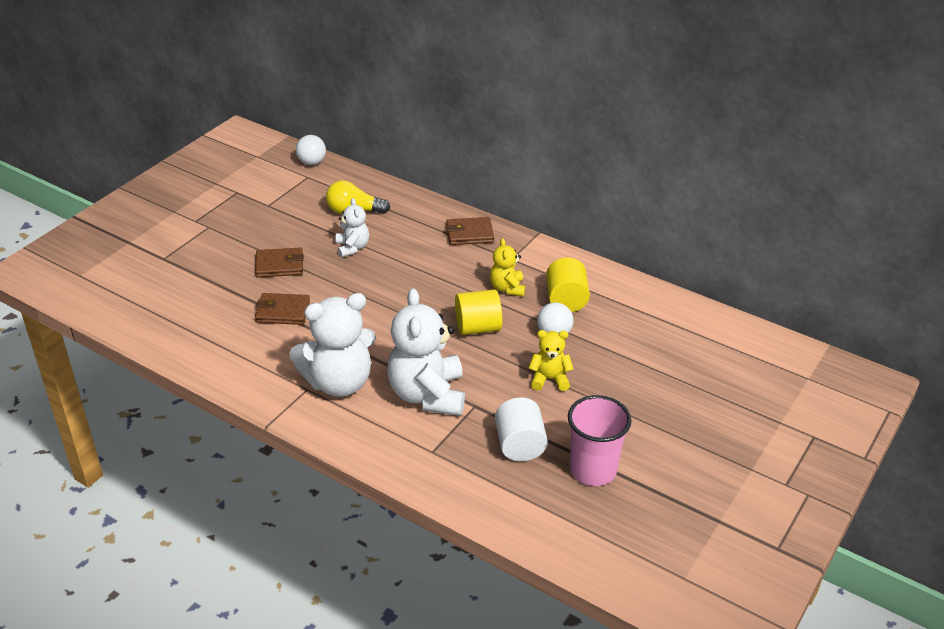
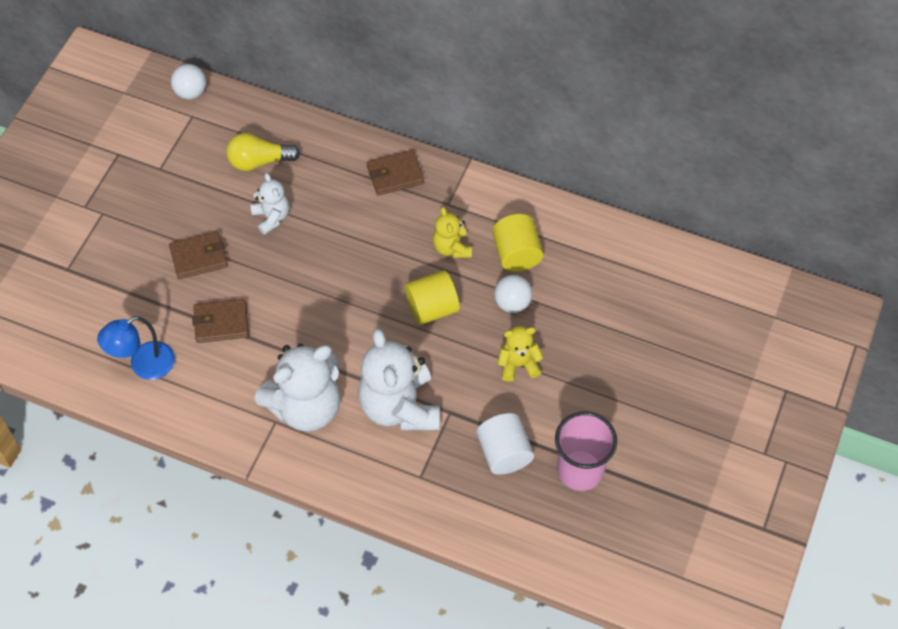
camera: 10 degrees left, 20 degrees up
none -> blue lamp [97,316,175,380]

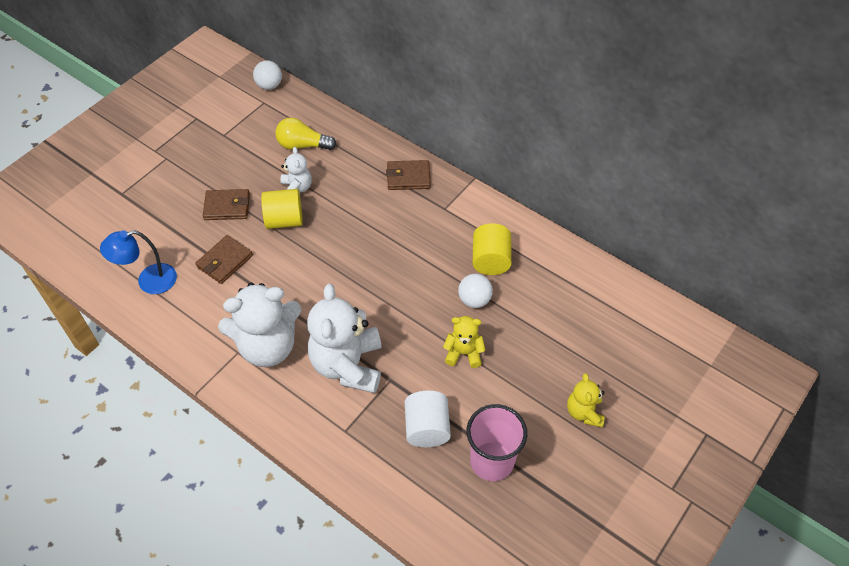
camera: 15 degrees right, 5 degrees down
brown wallet [192,299,249,343] -> brown wallet turned 60 degrees counterclockwise [195,235,253,284]
yellow cylinder [405,270,460,325] -> yellow cylinder moved to [261,189,303,229]
yellow teddy bear [432,207,472,258] -> yellow teddy bear moved to [567,373,605,427]

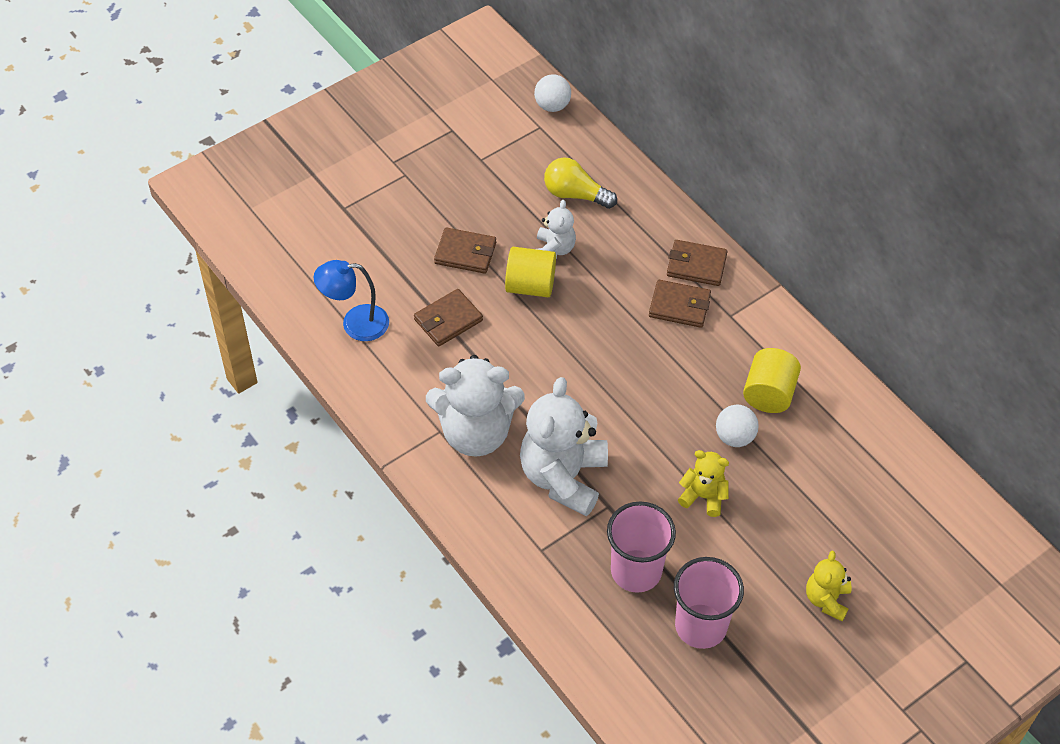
camera: 15 degrees right, 0 degrees up
white cylinder [405,390,451,447] -> pink cup [607,502,676,593]
none -> brown wallet [649,280,711,328]

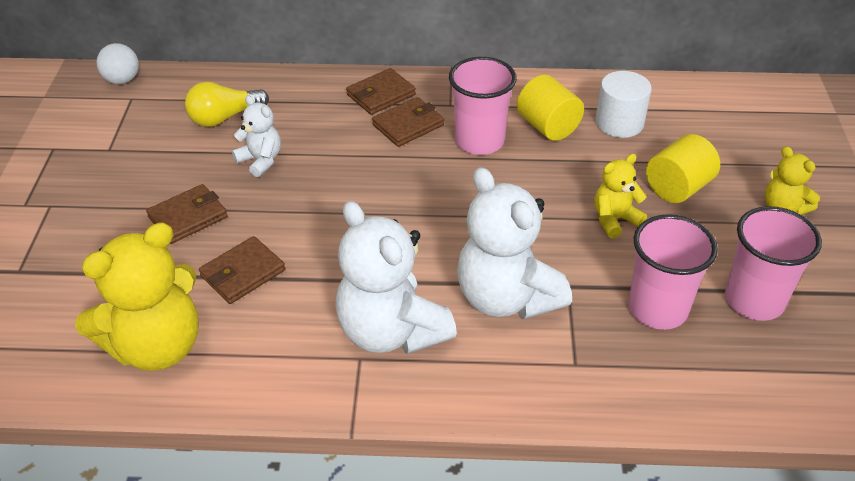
camera: 50 degrees left, 10 degrees down
blue lamp [314,260,389,341] -> yellow teddy bear [75,223,199,371]
brown wallet [414,289,483,347] -> brown wallet turned 45 degrees clockwise [199,236,285,304]
white teddy bear [426,355,525,457] -> white teddy bear turned 105 degrees clockwise [335,201,457,354]
yellow cylinder [505,247,556,297] -> yellow cylinder moved to [646,134,720,203]
white ball [716,405,759,447] -> none
none -> pink cup [449,57,517,155]
none -> white cylinder [595,71,652,138]

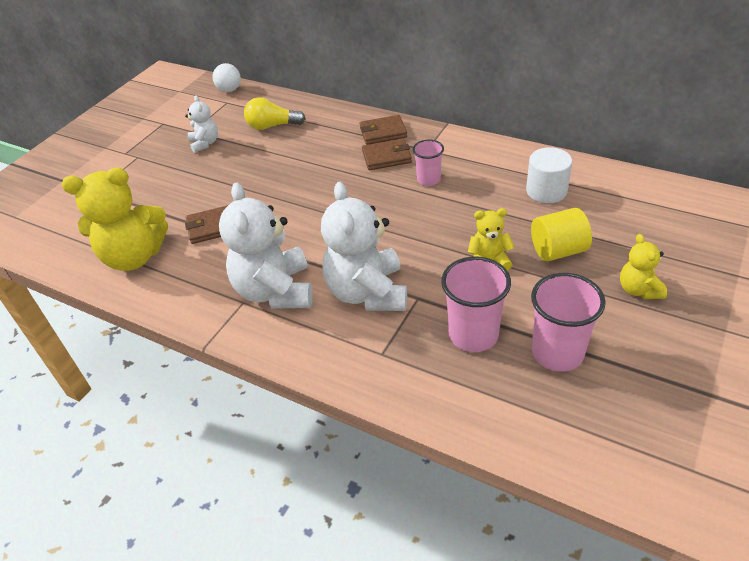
camera: 30 degrees right, 0 degrees up
brown wallet [146,184,228,244] -> none
white teddy bear [232,95,281,177] -> white teddy bear moved to [185,95,218,153]
pink cup [449,57,517,155] -> pink cup [413,140,444,186], size x0.61
yellow cylinder [517,75,584,141] -> none

